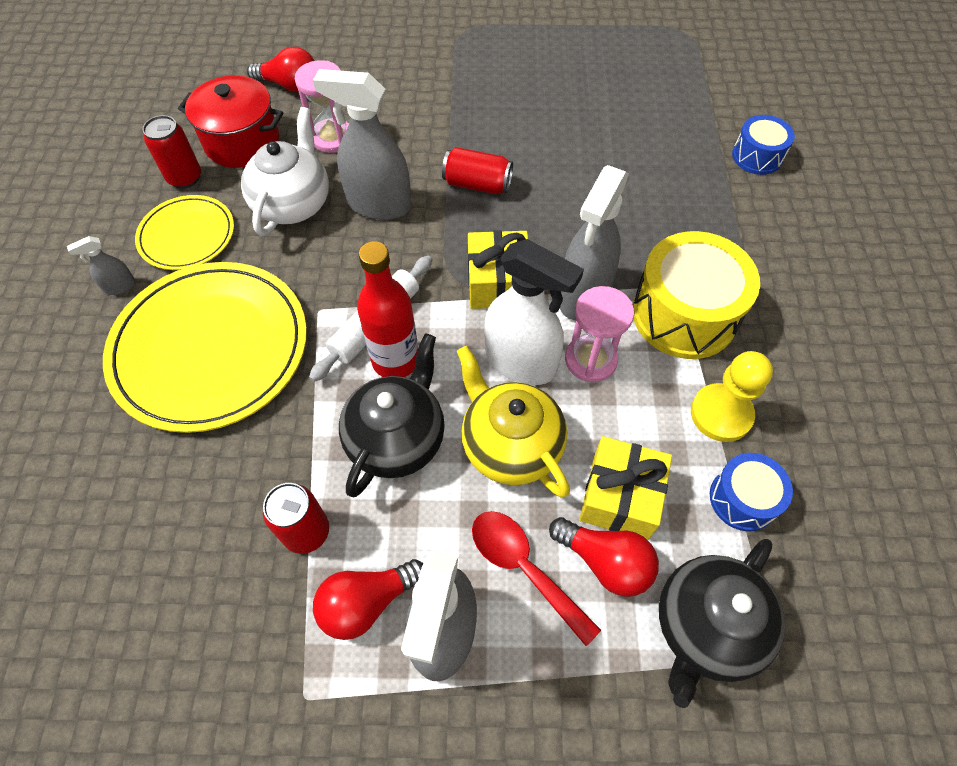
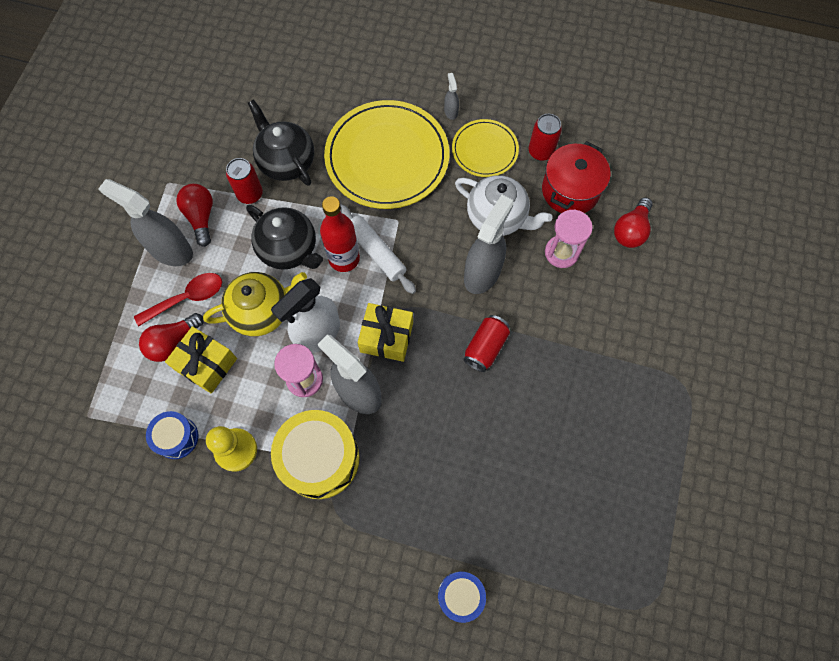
camera: 105 degrees right, 10 degrees up
black teapot [659,539,785,708] -> black teapot moved to [248,99,314,186]

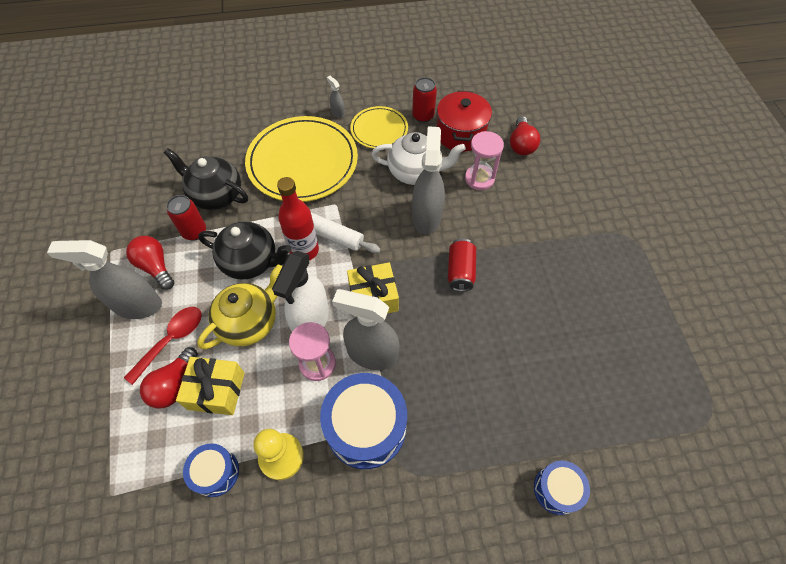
camera: 25 degrees left, 10 degrees down
yellow drum [271,410,359,499] -> blue drum [320,373,407,469]

